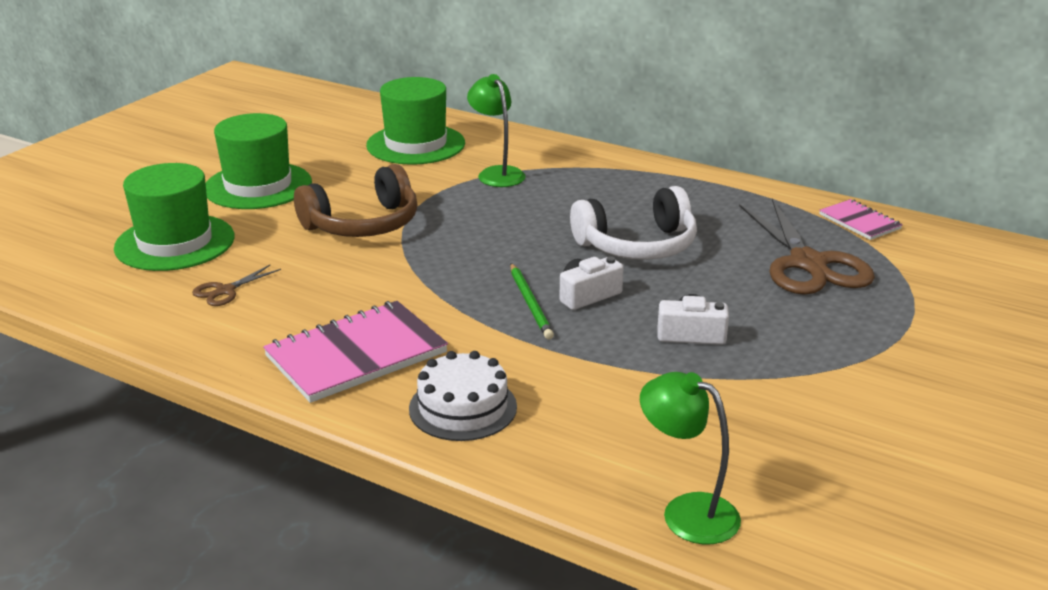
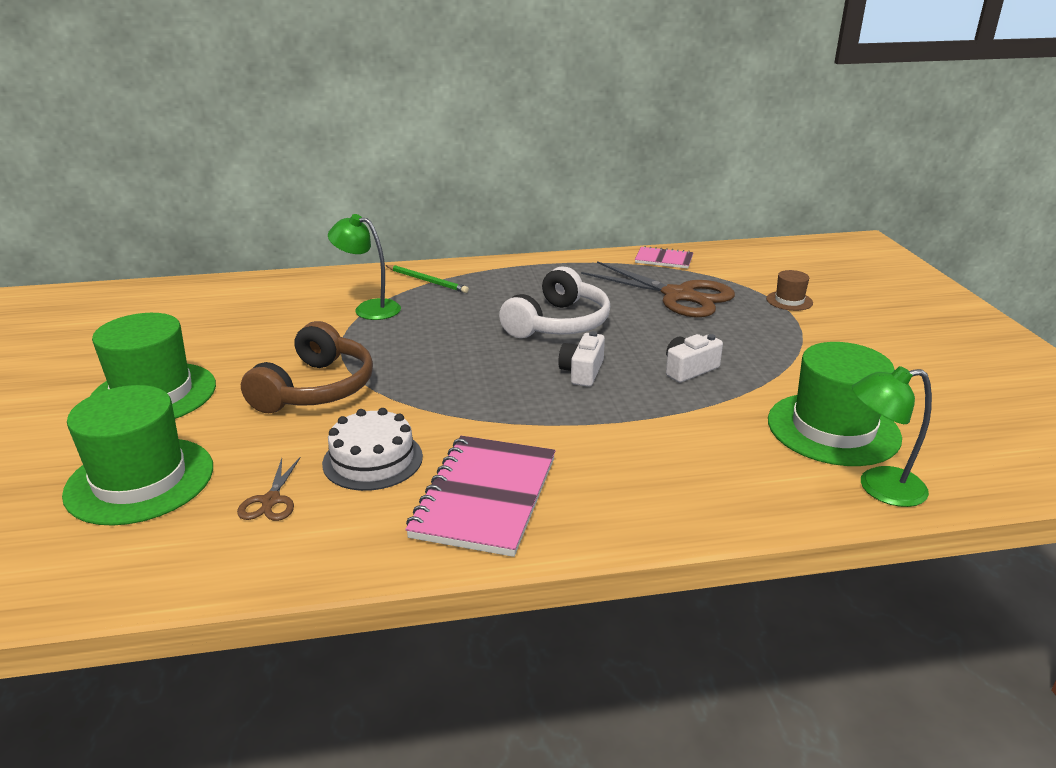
camera: 40 degrees left, 0 degrees up
green hat [366,77,465,165] -> green hat moved to [768,342,902,466]
white cake [409,351,517,441] -> white cake moved to [322,408,423,491]
green pencil [510,263,554,340] -> green pencil moved to [386,265,469,293]
none -> brown hat [766,270,813,311]

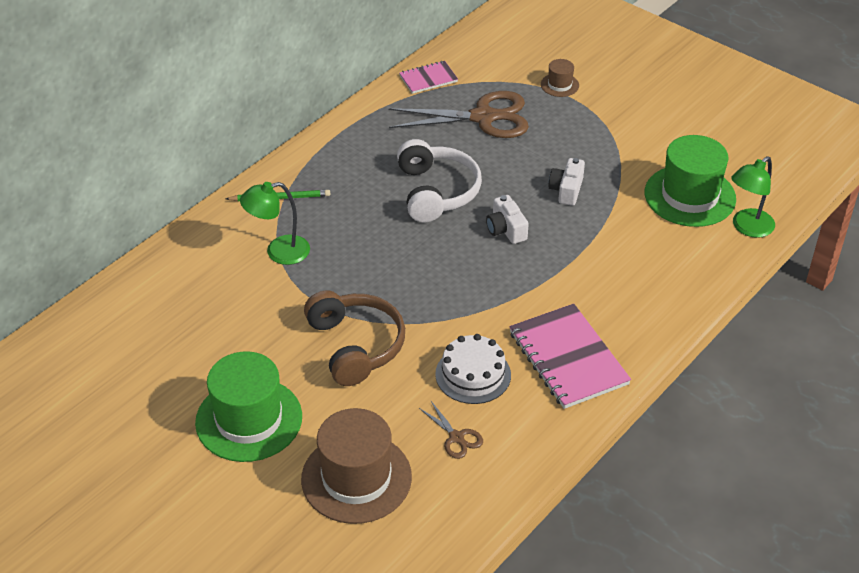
camera: 40 degrees left, 15 degrees up
green hat [62,385,213,526] -> brown hat [301,408,412,524]

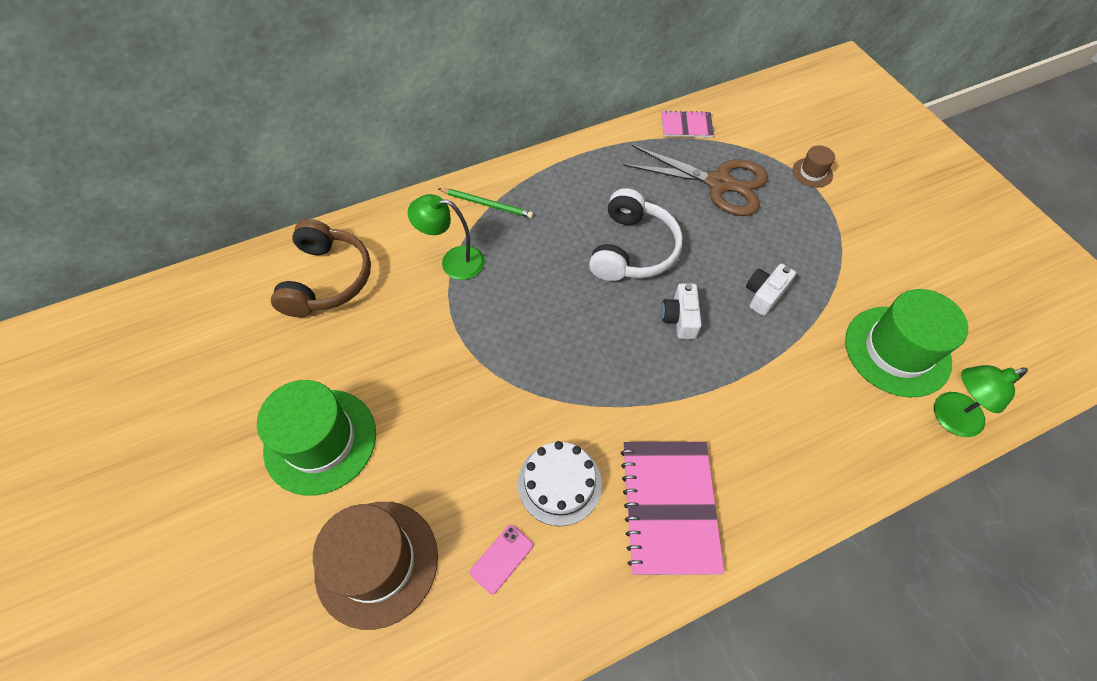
camera: 25 degrees right, 15 degrees up
brown headphones [304,291,405,386] -> brown headphones moved to [271,219,371,317]
brown scissors [419,400,483,459] -> pink phone [470,525,533,594]

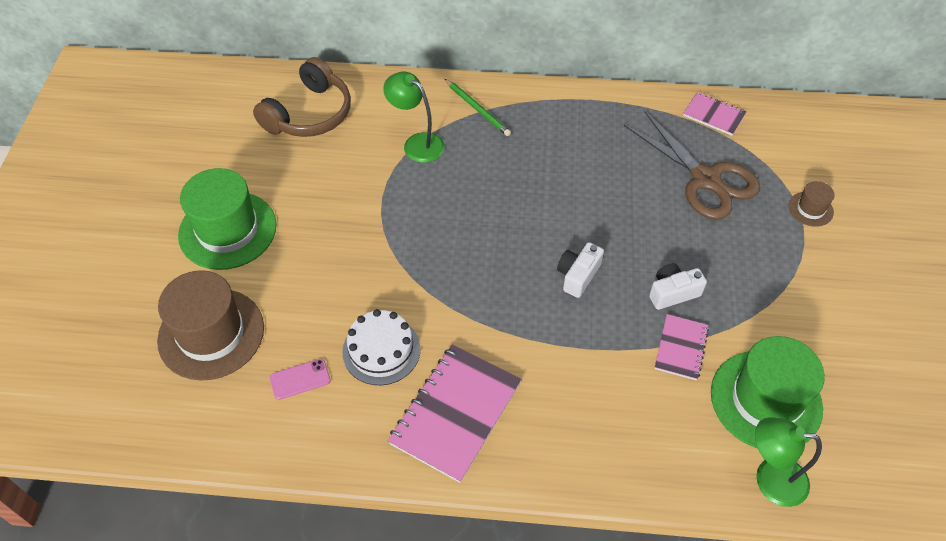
camera: 30 degrees right, 5 degrees down
white headphones [589,188,683,281] -> none
none -> pink notebook [655,314,709,380]

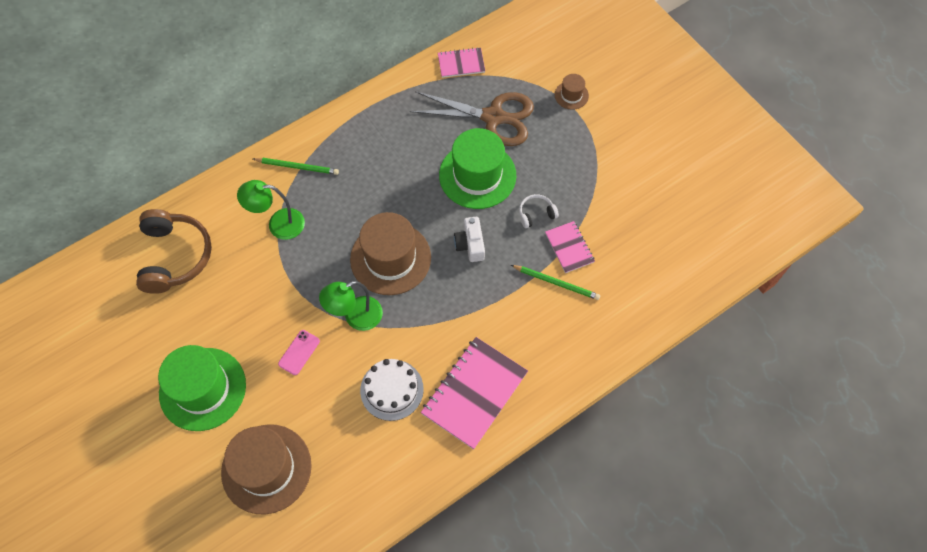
camera: 40 degrees left, 10 degrees up
pink phone [270,359,331,400] -> pink phone moved to [278,330,320,375]
pink notebook [388,344,522,483] -> pink notebook turned 45 degrees clockwise [421,337,528,449]
white camera [649,263,707,310] -> white headphones [519,194,559,228]
green hat [711,336,825,448] -> green hat moved to [439,128,516,209]
green lamp [755,417,822,507] -> green lamp moved to [319,281,383,331]
none -> brown hat [350,212,431,295]
none -> green pencil [511,265,600,300]

